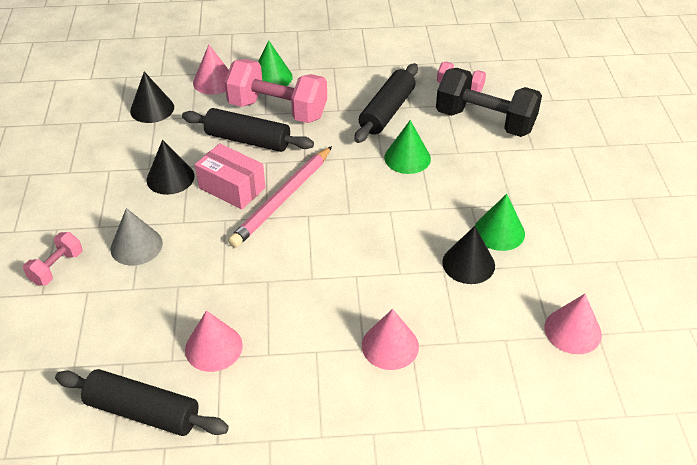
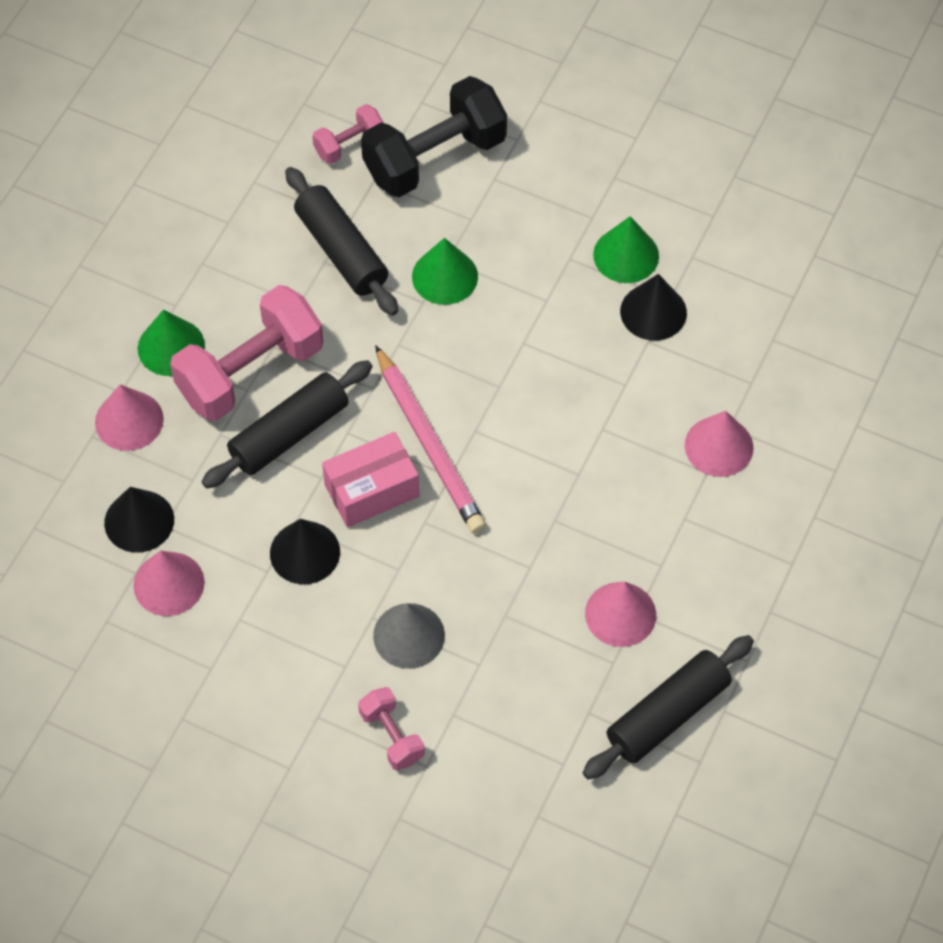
camera: 60 degrees left, 15 degrees up
pink cone [544,294,602,354] -> pink cone moved to [133,551,205,616]

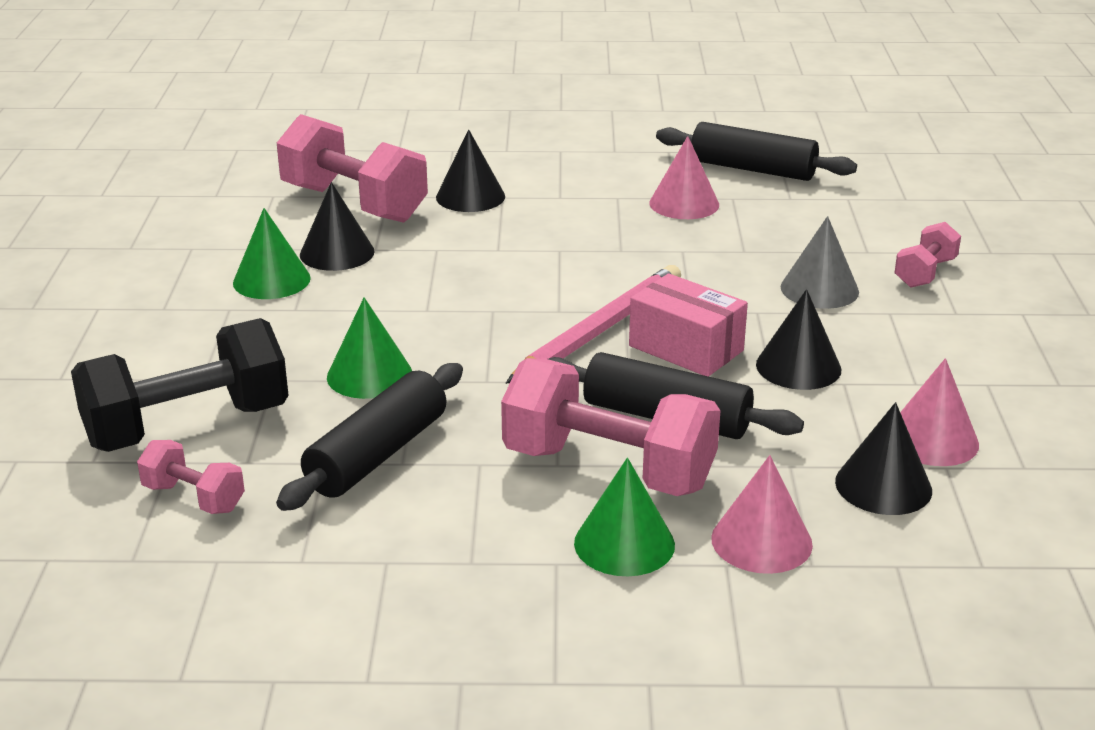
camera: 115 degrees left, 30 degrees down
black dumbbell [361,76,507,197] -> black dumbbell turned 60 degrees counterclockwise [71,318,289,452]
pink cone [685,411,753,477] -> black cone [436,129,505,212]
none -> pink dumbbell [277,114,428,223]

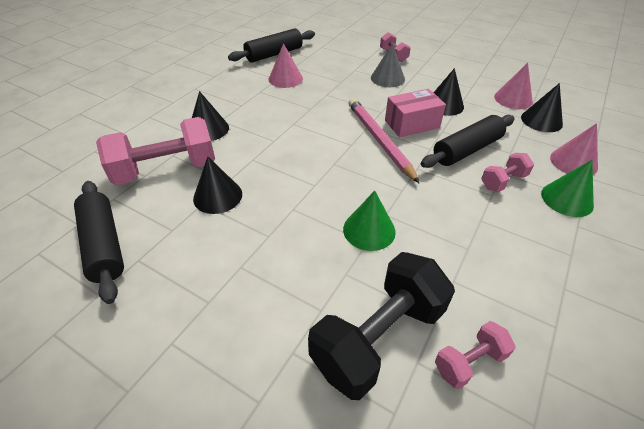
camera: 60 degrees left, 15 degrees up
black dumbbell [71,318,289,452] -> black dumbbell turned 45 degrees clockwise [308,252,455,400]
green cone [233,208,311,299] -> none
black rolling pin [276,363,463,511] -> black rolling pin moved to [74,181,124,304]
pink dumbbell [501,358,720,496] -> pink dumbbell [481,153,534,192], size x0.50

